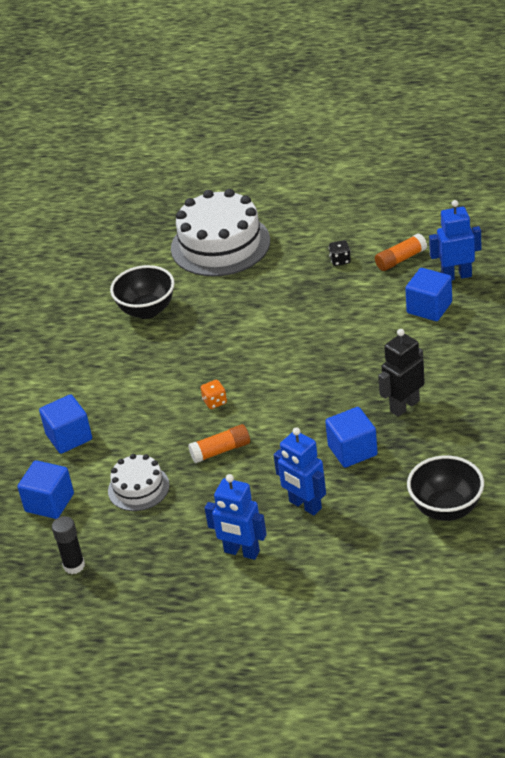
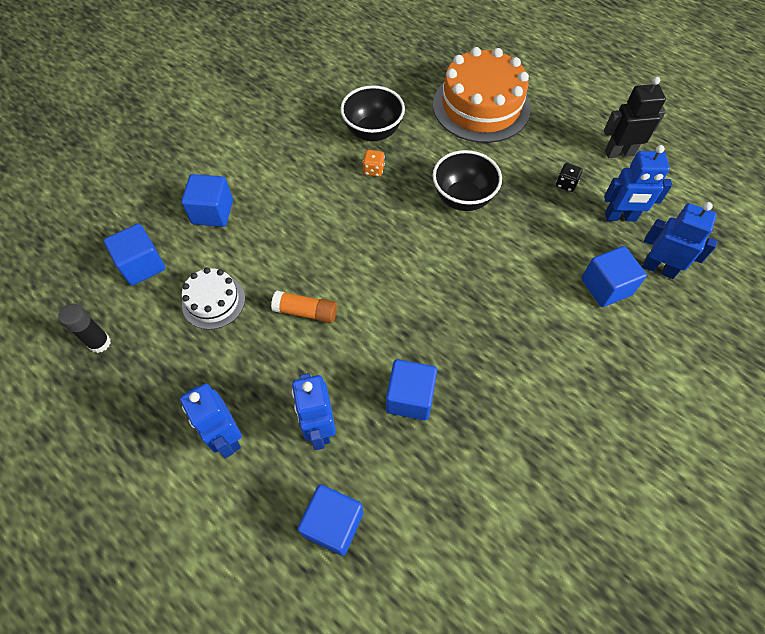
camera: 30 degrees right, 20 degrees up
white cake [171,189,270,276] -> orange cake [433,47,531,143]
orange dice [201,380,227,409] -> orange dice moved to [362,150,385,177]
orange glue stick [375,234,427,271] -> blue robot [604,145,672,222]
black robot [378,329,425,417] -> black robot moved to [604,77,666,158]
black bowl [407,455,484,521] -> black bowl moved to [433,150,502,211]
none -> blue cube [297,485,363,556]

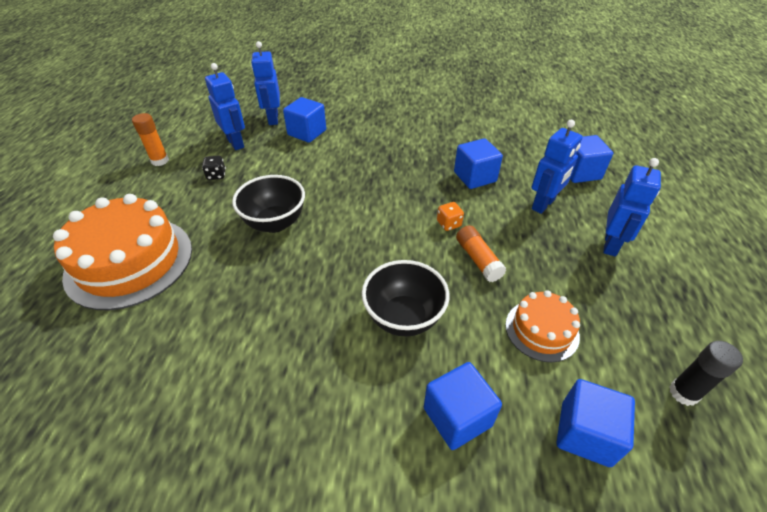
camera: 125 degrees left, 15 degrees down
white cake [182,267,245,330] -> orange cake [506,290,580,362]
black bowl [340,85,405,142] -> black bowl moved to [362,260,450,337]
orange dice [362,150,385,177] -> orange dice moved to [437,202,464,231]
black robot [604,77,666,158] -> orange glue stick [132,113,169,166]

